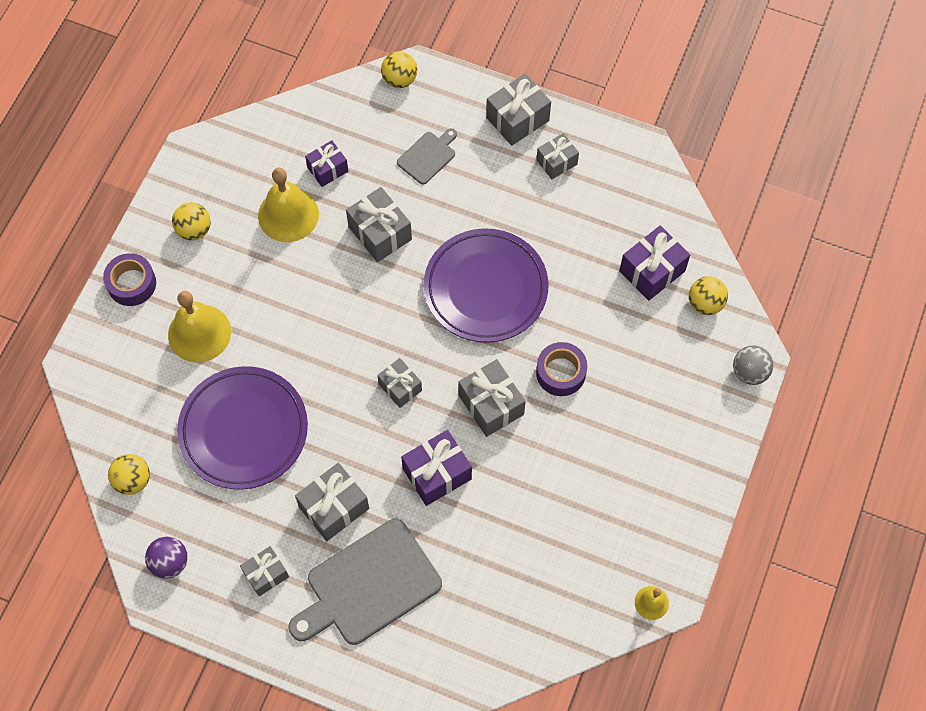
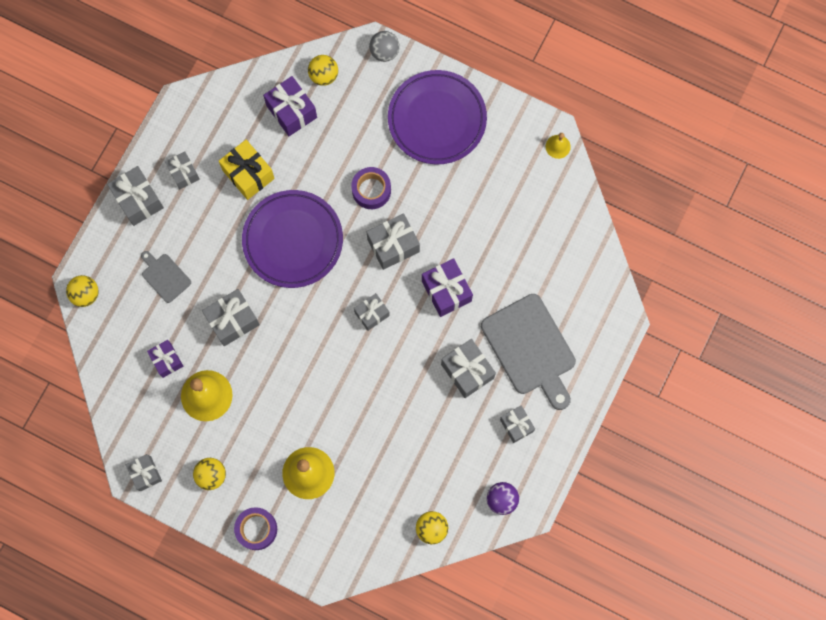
camera: 85 degrees left, 10 degrees up
purple plate [177,366,308,490] -> purple plate moved to [388,70,487,164]
none -> grey gift [126,454,162,491]
none -> yellow gift [219,140,275,200]

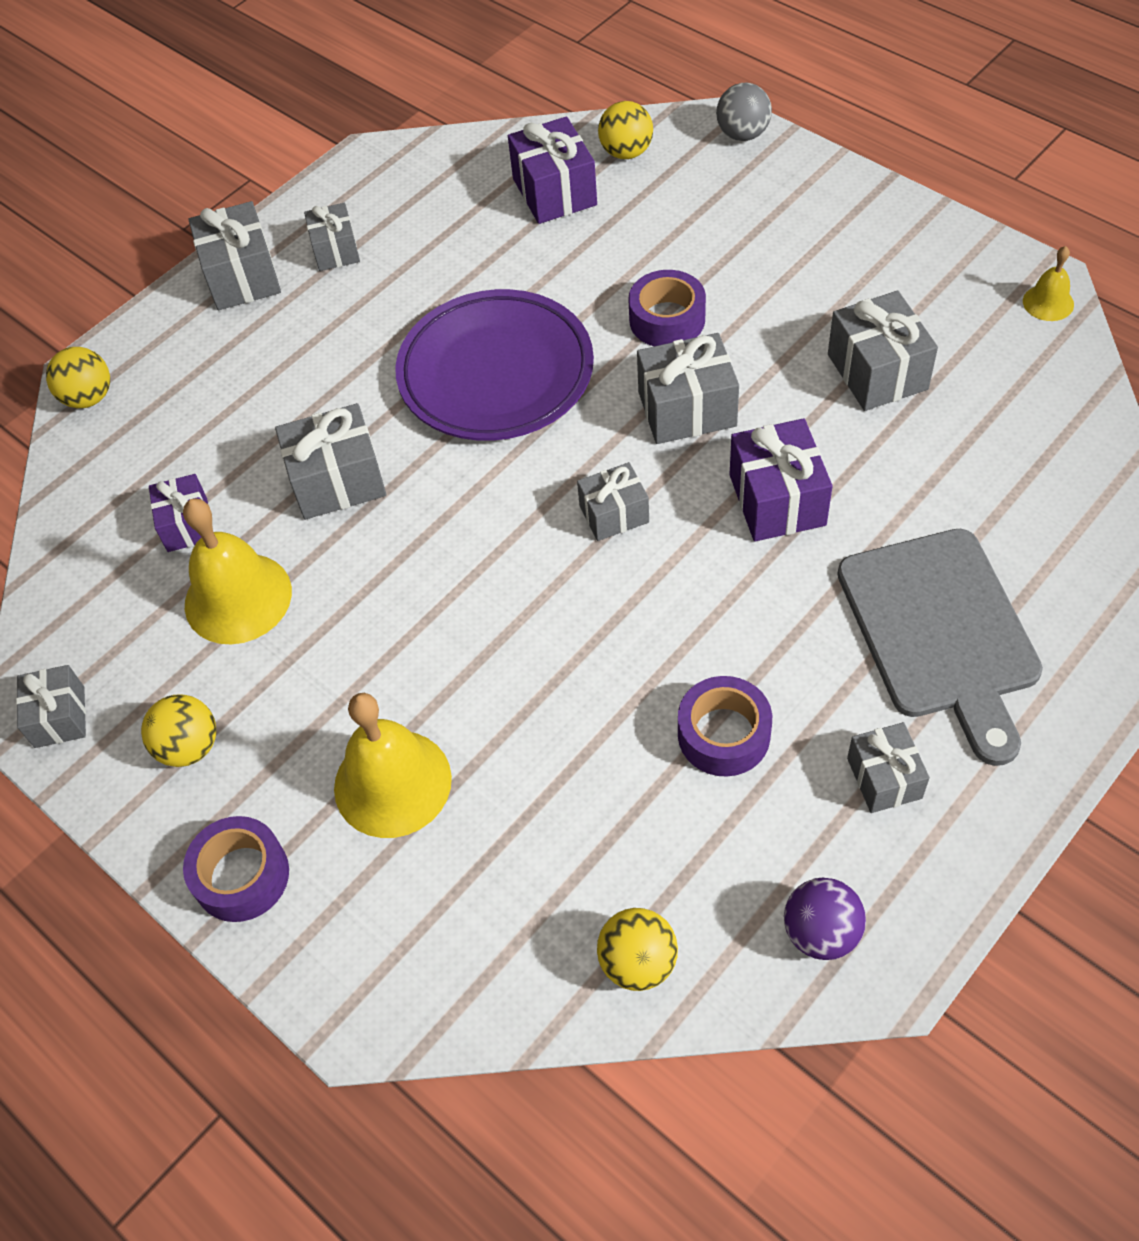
camera: 20 degrees right, 20 degrees down
grey cutting board [141,251,191,303] -> none
yellow gift [219,140,275,200] -> none
purple plate [388,70,487,164] -> none
grey gift [441,339,496,398] -> grey gift moved to [828,291,938,411]
none -> purple tape [678,676,772,776]

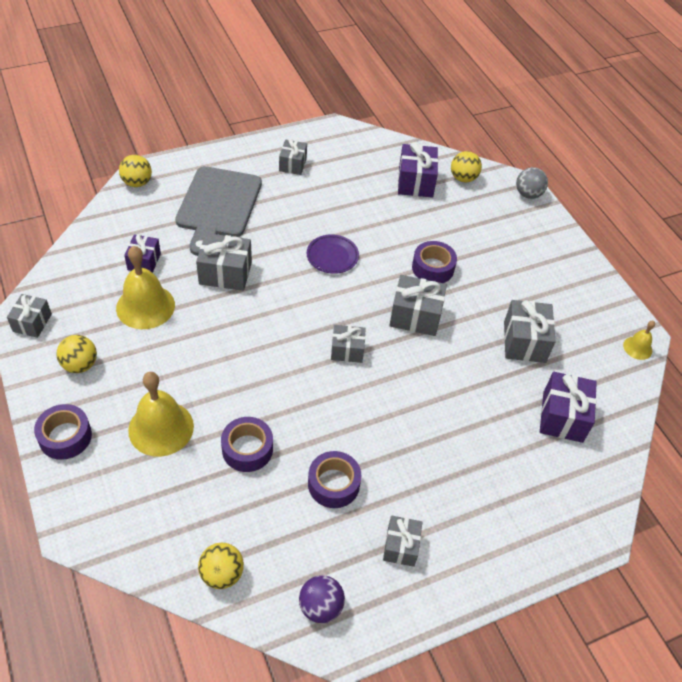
camera: 15 degrees right, 5 degrees down
grey gift [188,201,281,310] -> none
purple plate [395,289,594,441] -> purple plate [307,234,359,274], size x0.48
purple gift [730,418,833,542] -> purple gift moved to [540,372,597,443]
grey cutting board [837,529,1043,766] -> grey cutting board moved to [175,166,262,256]
none -> purple tape [221,417,273,472]

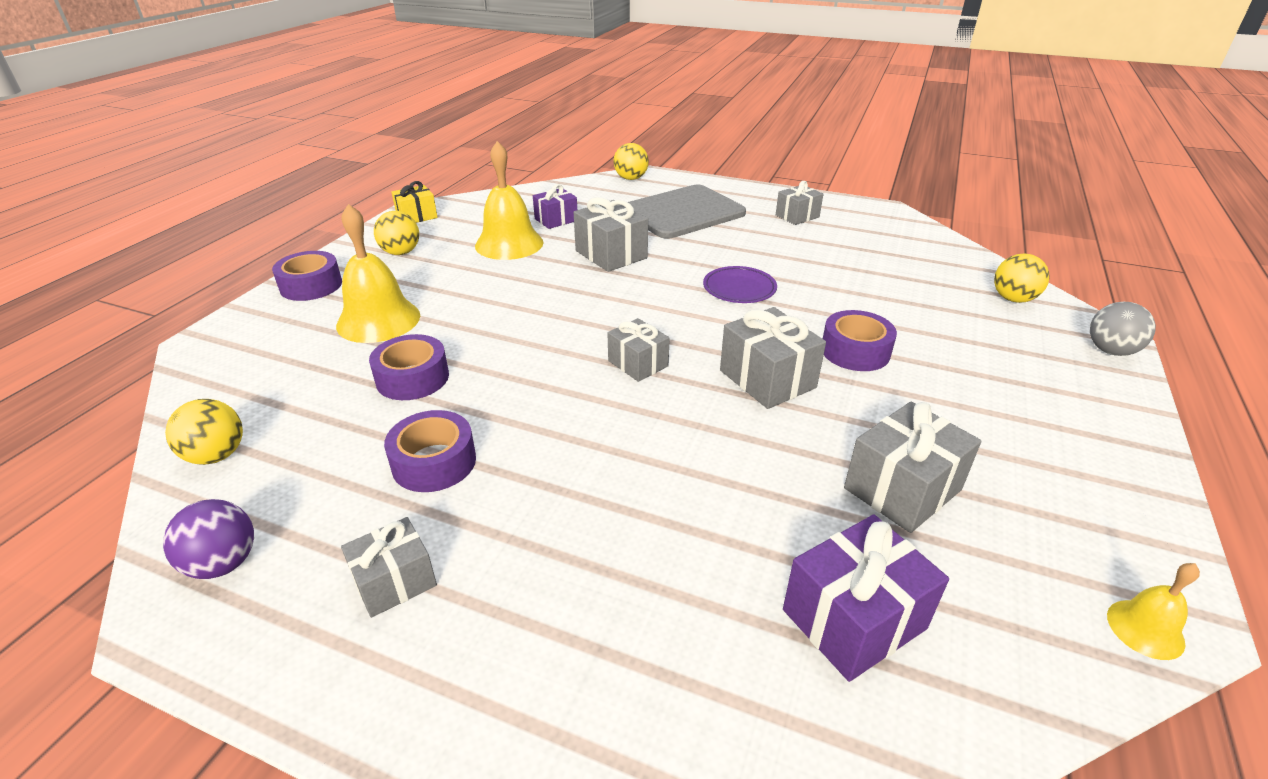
camera: 50 degrees right, 15 degrees down
grey gift [7,294,52,338] -> yellow gift [392,181,438,223]
purple gift [398,142,438,198] -> none

